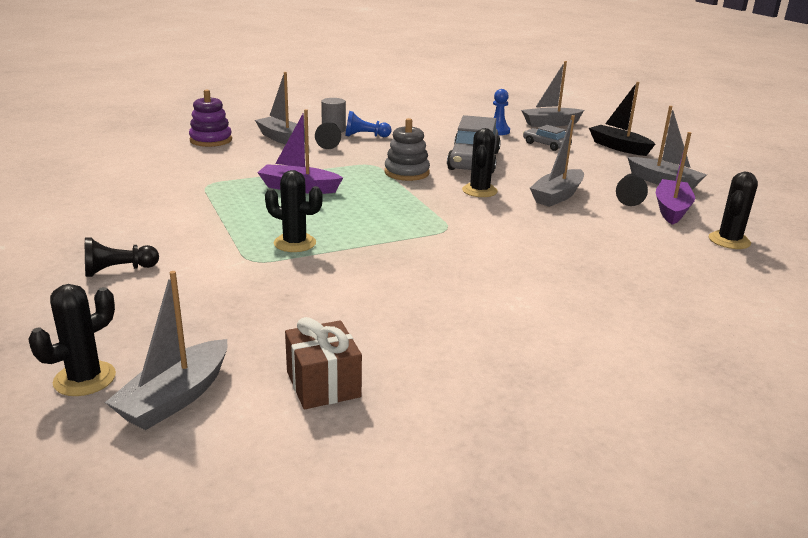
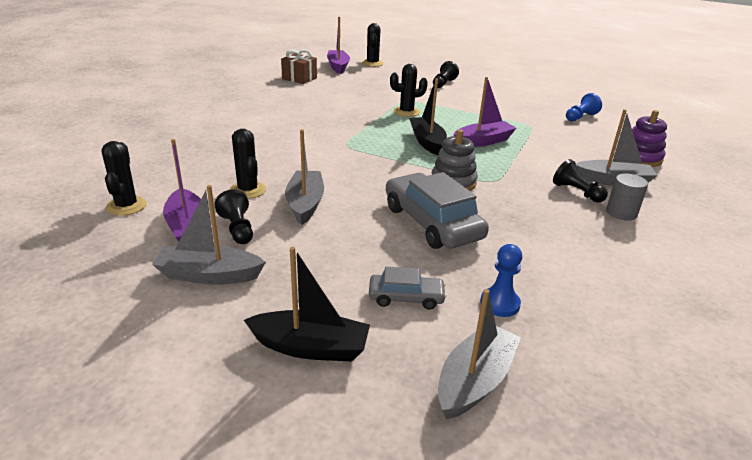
camera: 140 degrees right, 5 degrees up
grey boat [105,271,228,430] -> purple boat [327,17,350,74]
blue pawn [345,111,391,137] -> blue pawn moved to [566,93,602,121]
black cactus [462,128,498,197] -> black cactus moved to [230,129,266,199]
none -> black boat [409,78,447,155]

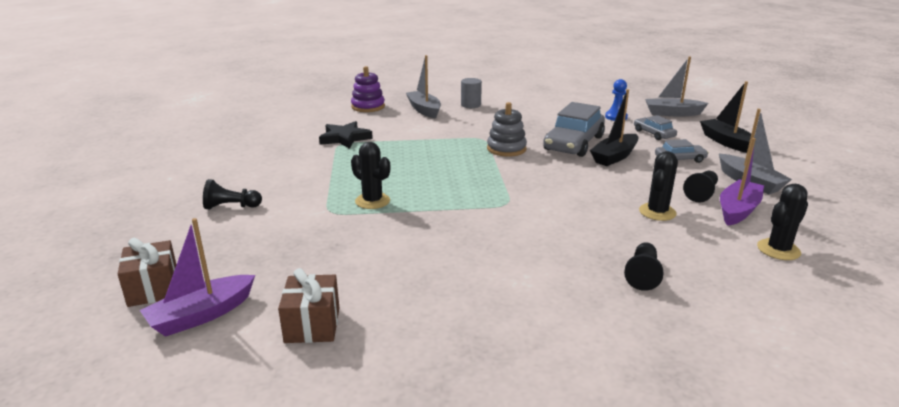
camera: 120 degrees left, 5 degrees down
grey boat [285,129,324,225] -> none
black cactus [362,23,383,67] -> brown gift [118,238,177,307]
black boat [409,78,447,155] -> black boat moved to [590,89,638,166]
purple boat [453,77,517,147] -> none
black pawn [553,159,608,203] -> black pawn moved to [624,242,663,291]
blue pawn [566,93,602,121] -> none
none -> black star [319,121,373,149]
none -> grey car [655,139,709,163]

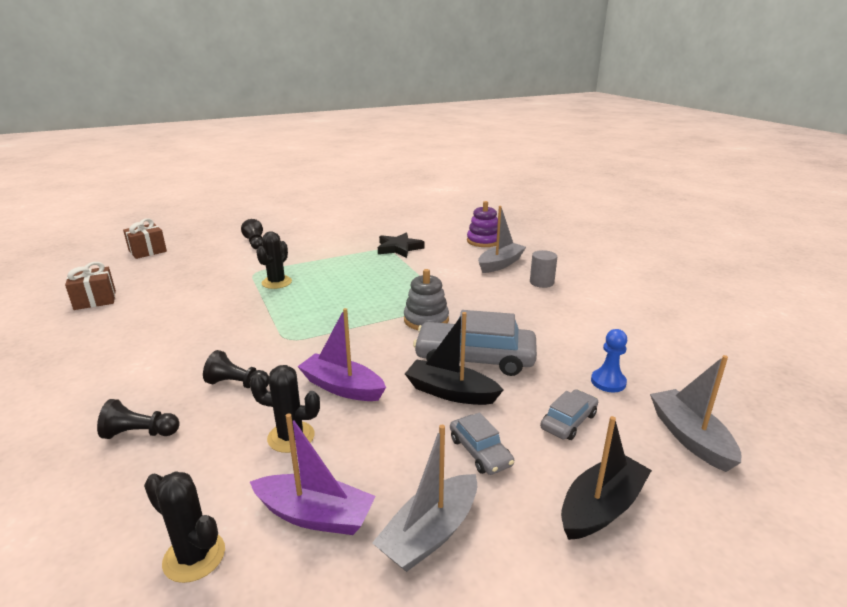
camera: 70 degrees right, 0 degrees up
purple boat [140,218,255,337] -> purple boat moved to [297,308,386,401]
black pawn [683,171,718,202] -> black pawn moved to [203,350,269,388]

